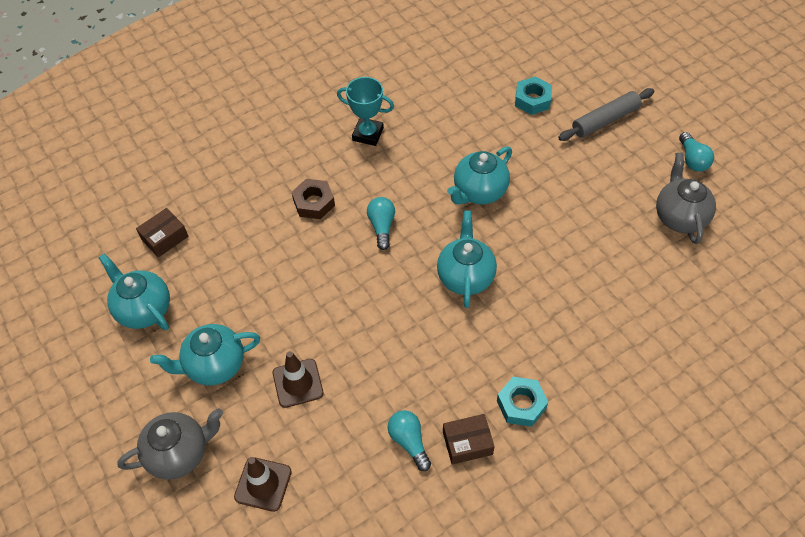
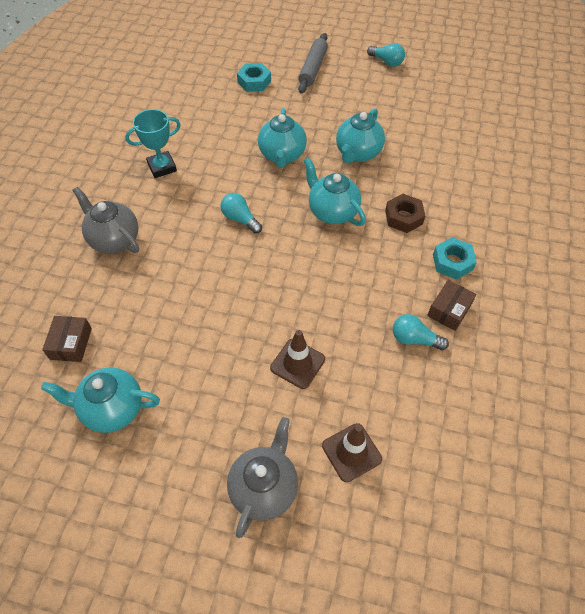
camera: 45 degrees left, 0 degrees up
turquoise teapot [150,324,260,386] -> turquoise teapot moved to [336,108,385,163]
brown nut [292,179,335,219] -> brown nut moved to [385,194,425,233]
grey teapot [656,152,716,244] -> grey teapot moved to [72,187,139,254]

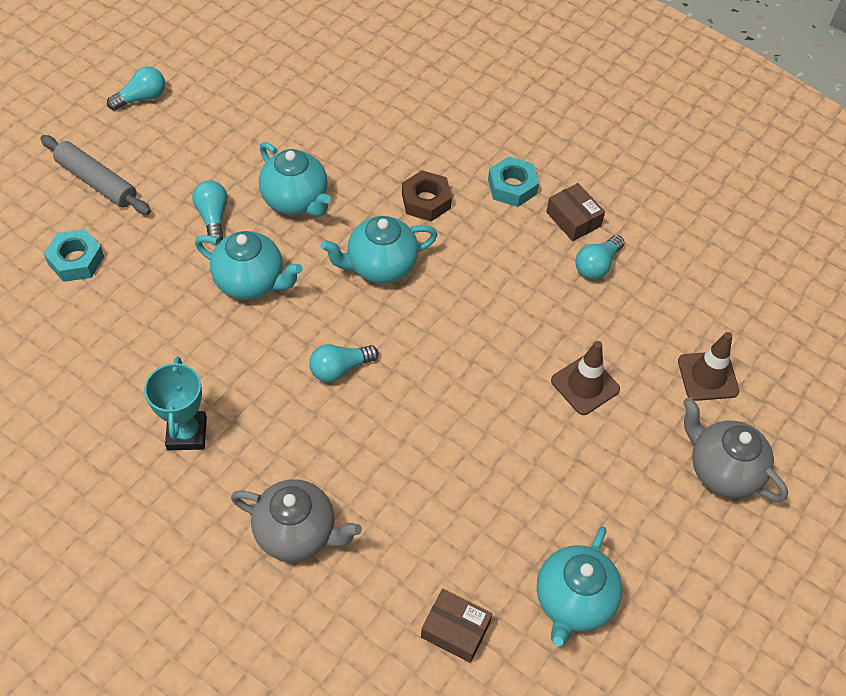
camera: 70 degrees left, 0 degrees up
grey teapot [72,187,139,254] -> grey teapot turned 135 degrees counterclockwise [231,479,362,562]
none -> turquoise light bulb [192,180,228,242]

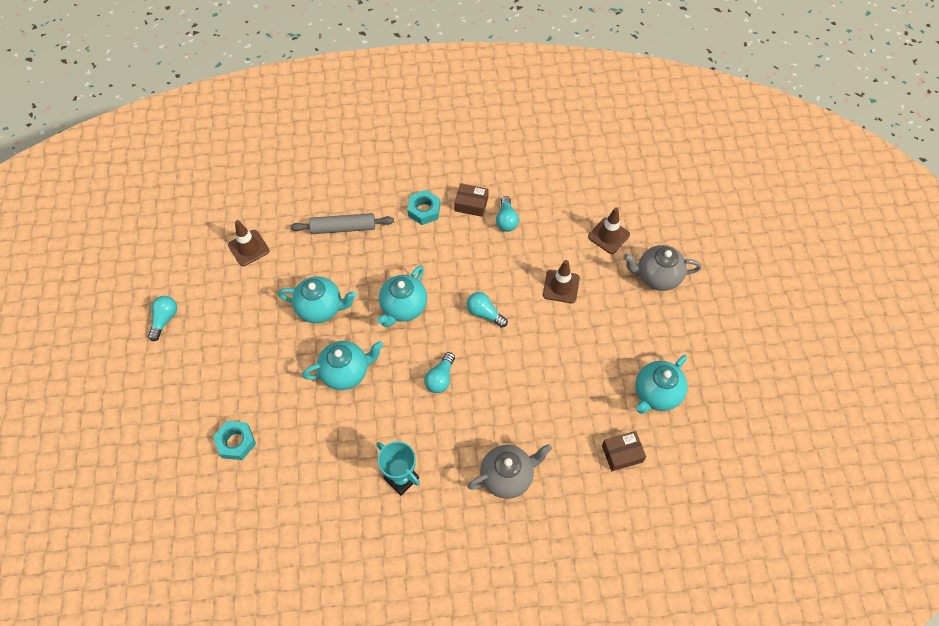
camera: 40 degrees left, 5 degrees up
grey rolling pin [40,135,151,215] -> grey rolling pin moved to [290,213,394,234]
turquoise light bulb [192,180,228,242] -> turquoise light bulb moved to [467,292,508,328]
brown nut [402,170,452,221] -> none
turquoise teapot [537,526,622,646] -> turquoise teapot turned 60 degrees clockwise [636,355,688,414]
none -> brown traffic cone [228,220,270,266]

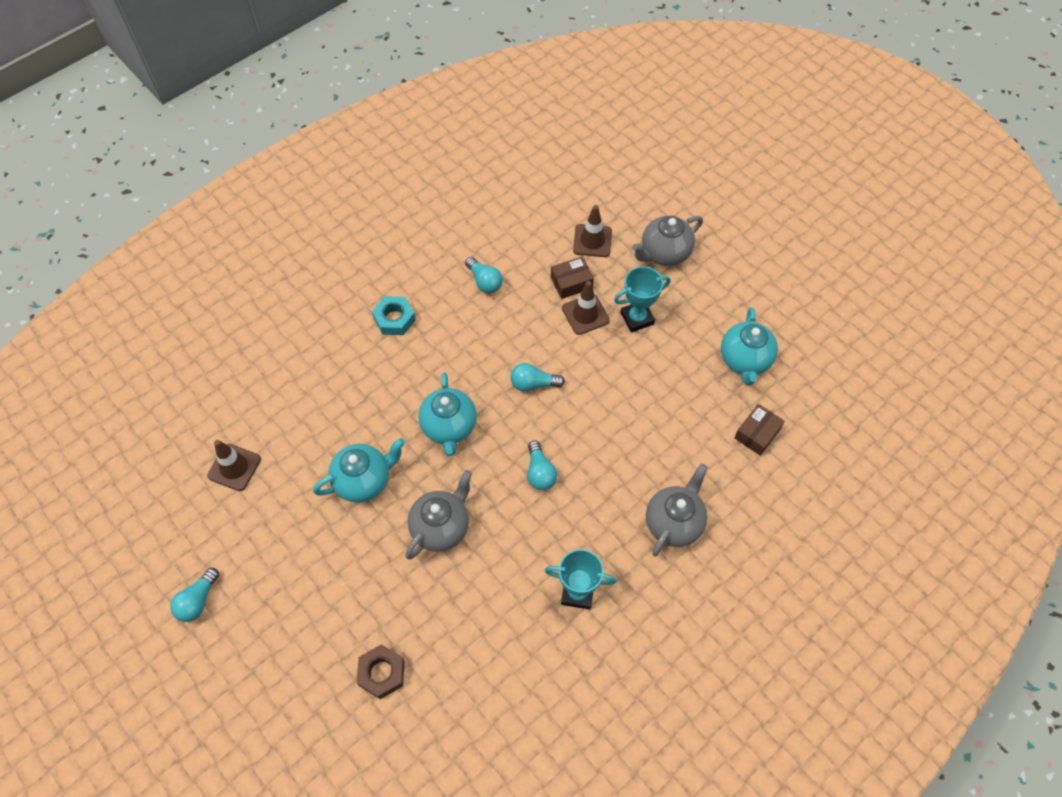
camera: 35 degrees left, 0 degrees up
turquoise light bulb [148,296,177,341] -> turquoise light bulb turned 135 degrees counterclockwise [170,568,219,622]
turquoise nut [213,421,256,460] -> brown nut [357,644,405,699]
grey rolling pin [290,213,394,234] -> none
turquoise teapot [302,341,383,390] -> grey teapot [405,470,472,559]
brown box [454,183,489,217] -> brown box moved to [551,256,594,299]
none -> turquoise trophy [614,266,671,333]

